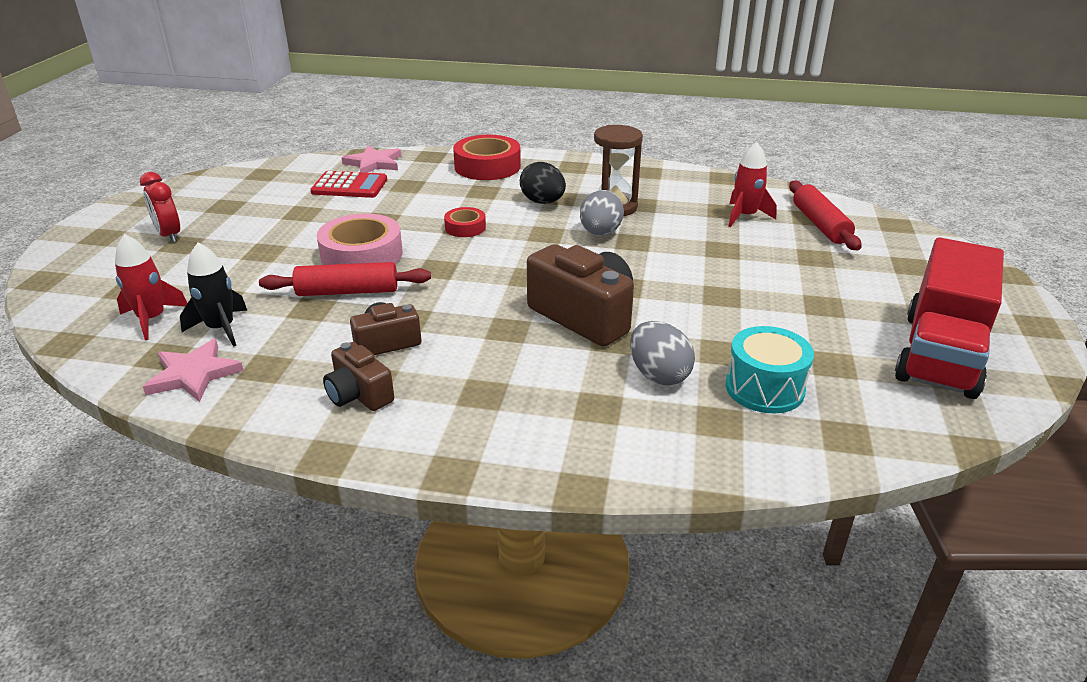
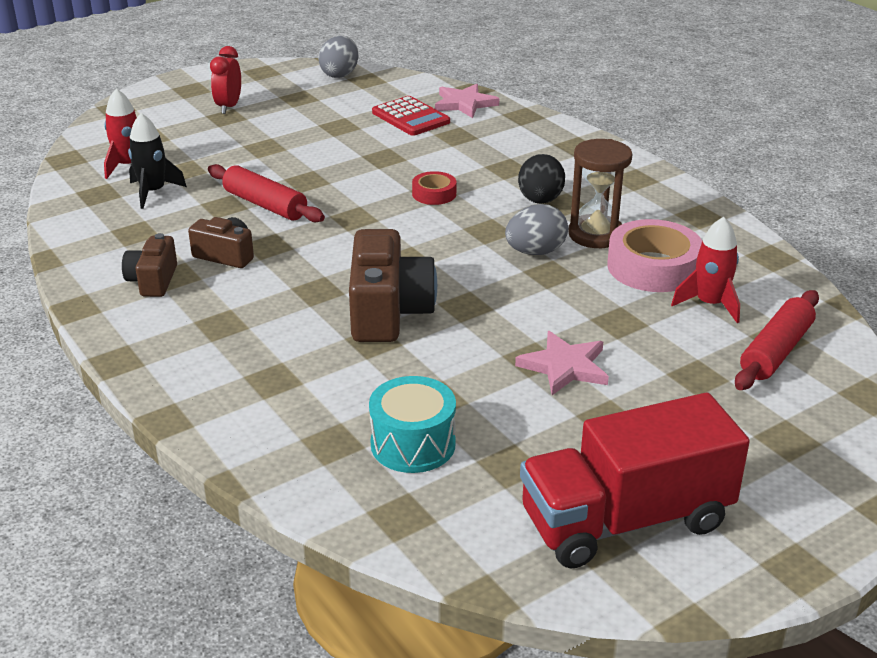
camera: 45 degrees right, 0 degrees up
pink star [143,339,244,402] -> pink star moved to [515,331,609,395]
pink tape [316,213,403,265] -> pink tape moved to [607,219,702,292]
red tape [453,135,521,180] -> none
grey egg [630,321,695,385] -> grey egg moved to [318,36,359,78]

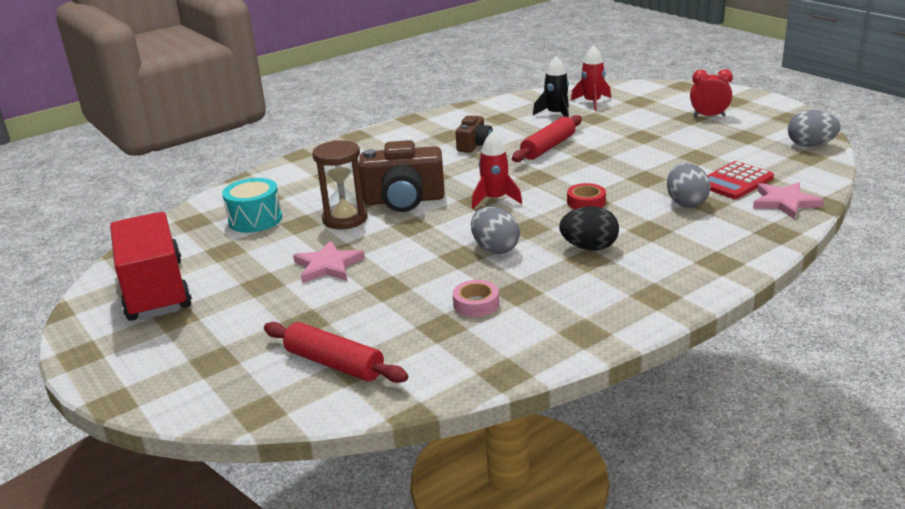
camera: 90 degrees right, 5 degrees down
brown camera [122,233,177,297] -> none
brown hourglass [568,139,633,248] -> brown hourglass moved to [312,140,368,229]
pink tape [607,219,702,292] -> pink tape [453,280,499,317], size x0.53
red rocket [671,217,740,323] -> red rocket moved to [472,131,522,209]
none -> grey egg [667,163,711,208]

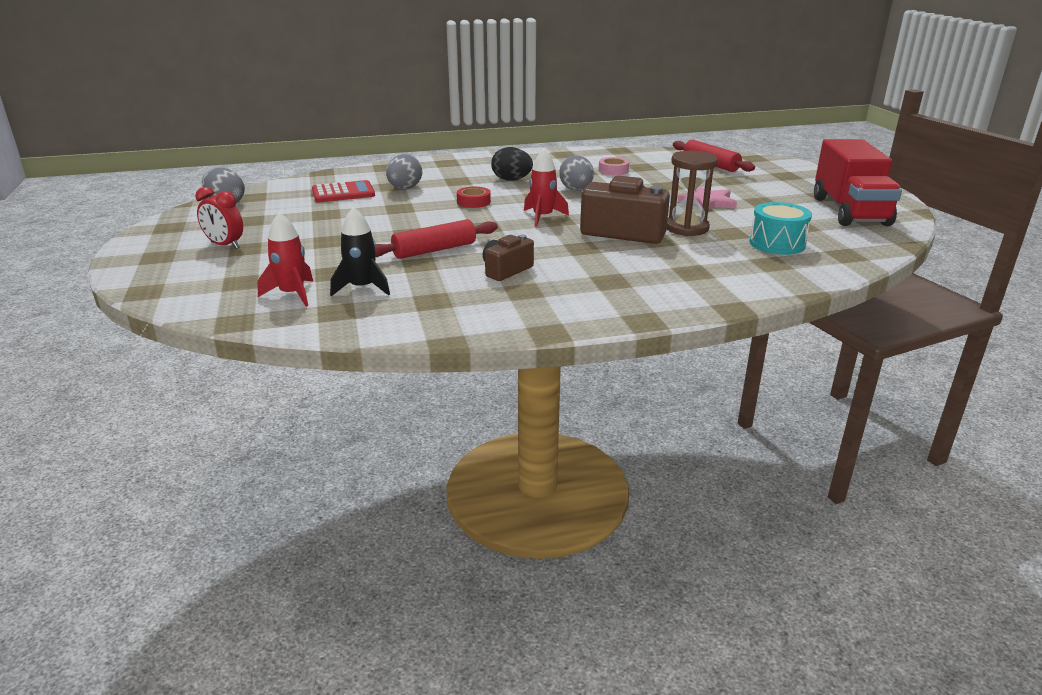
camera: 160 degrees left, 0 degrees up
pink star [753,182,824,219] -> none

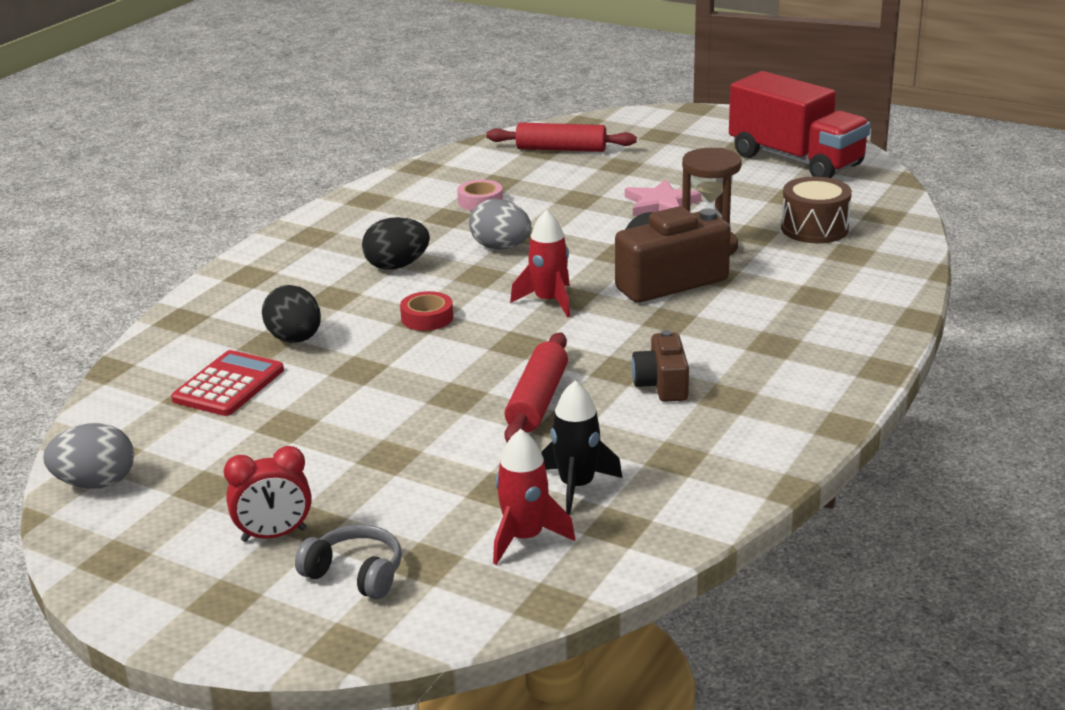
camera: 45 degrees left, 0 degrees up
grey egg [386,154,422,189] -> black egg [262,285,321,343]
turquoise drum [750,202,812,255] -> brown drum [781,177,852,243]
none -> grey headphones [295,525,402,599]

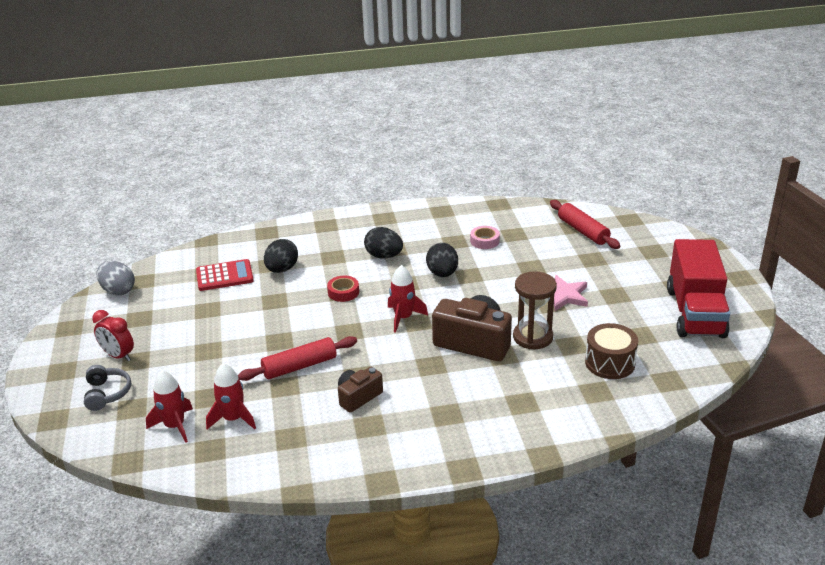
camera: 50 degrees right, 5 degrees up
grey egg [469,199,531,249] -> black egg [426,243,458,277]
black rocket [541,381,622,515] -> red rocket [206,363,256,429]

